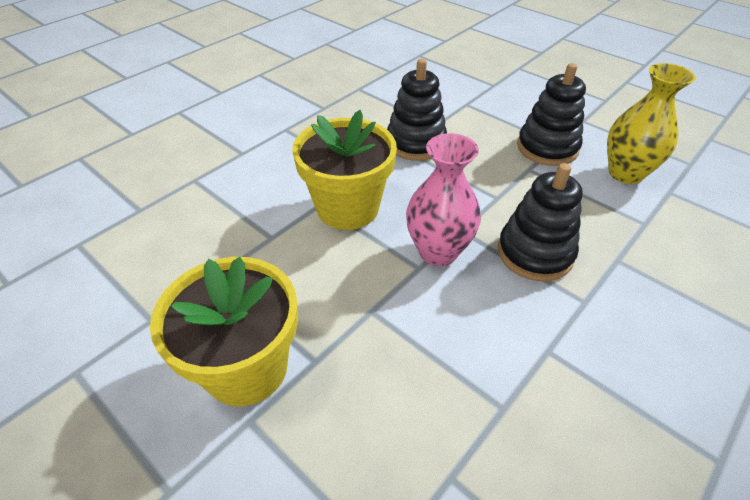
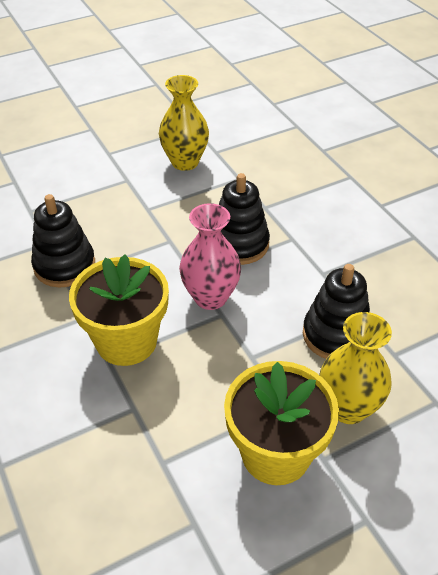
camera: 70 degrees left, 0 degrees up
black stacking toy [517,63,586,166] -> black stacking toy moved to [303,264,370,359]
none -> yellow vase [319,312,392,424]

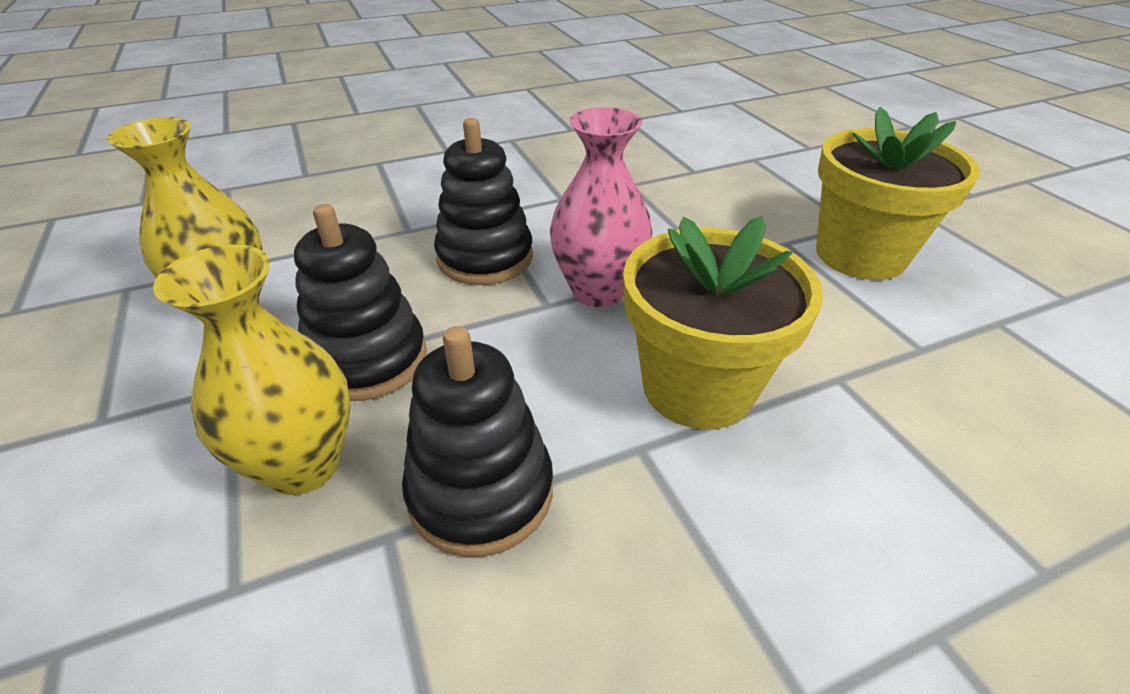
camera: 85 degrees left, 5 degrees down
black stacking toy [303,264,370,359] -> black stacking toy moved to [294,204,427,401]
yellow vase [319,312,392,424] -> yellow vase moved to [153,245,351,495]

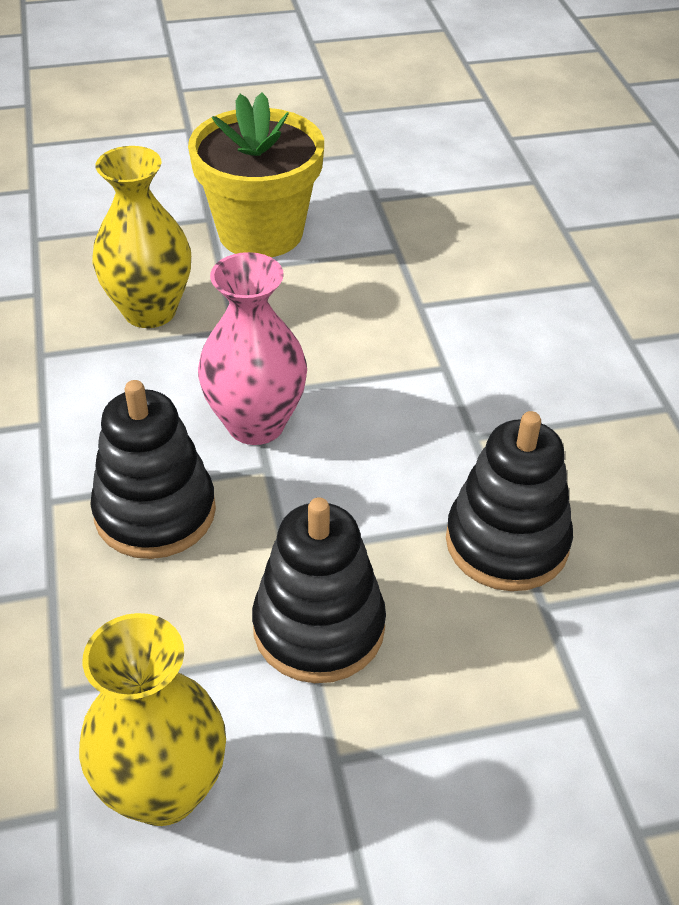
camera: 80 degrees left, 5 degrees up
yellow vase [153,245,351,495] -> yellow vase moved to [92,146,191,328]
yellow flower pot [623,216,823,429] -> none

